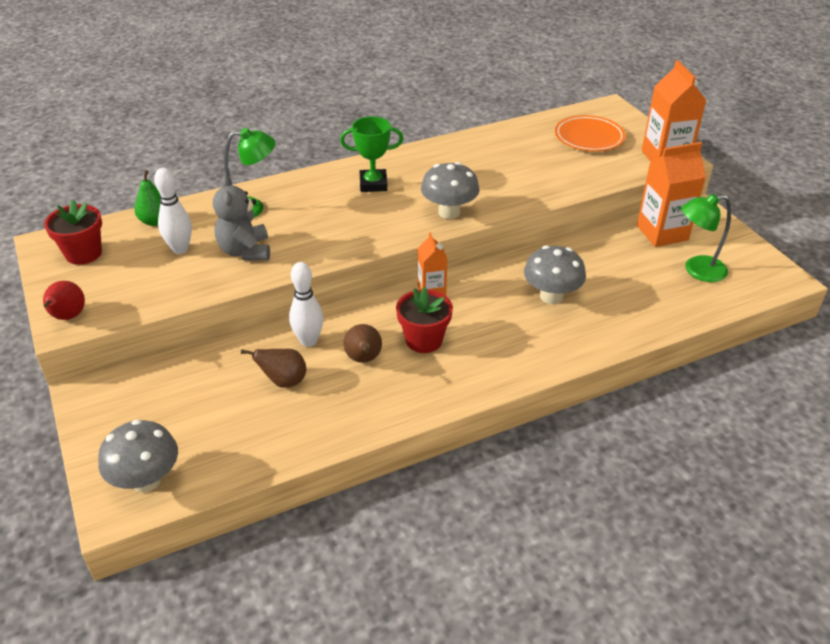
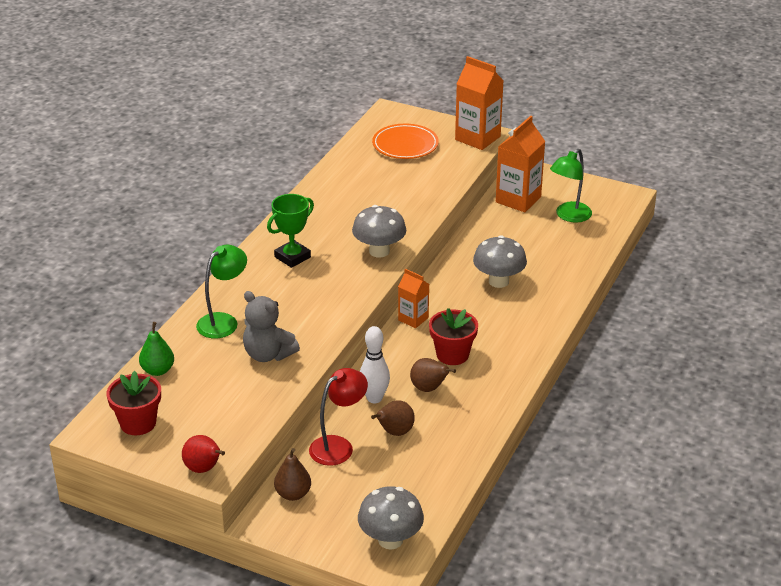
camera: 40 degrees left, 5 degrees down
white bowling pin [154,168,192,254] -> none
none -> brown pear [274,448,311,501]
none -> red lamp [309,368,368,466]

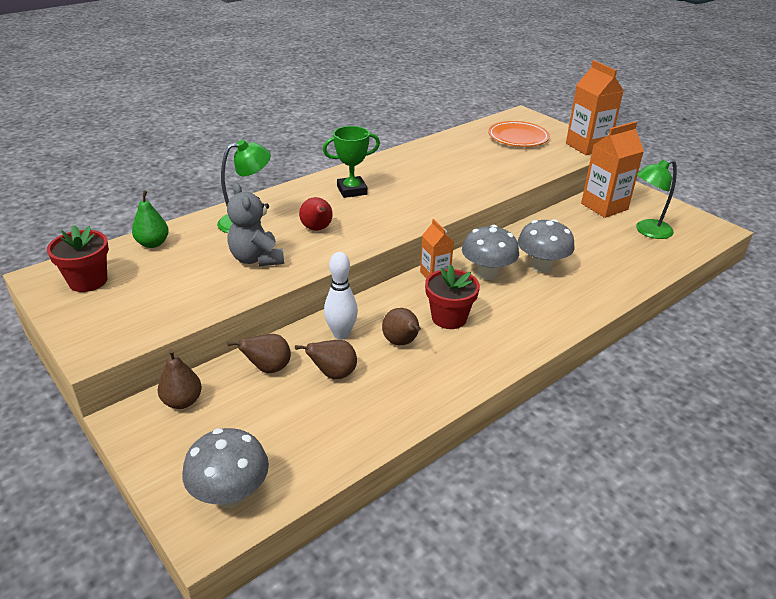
camera: 25 degrees right, 0 degrees up
red pear [182,435,225,473] -> red pear moved to [299,197,333,231]
red lamp [309,368,368,466] -> brown pear [227,334,291,373]
grey mushroom [352,205,406,258] -> grey mushroom moved to [462,225,519,280]

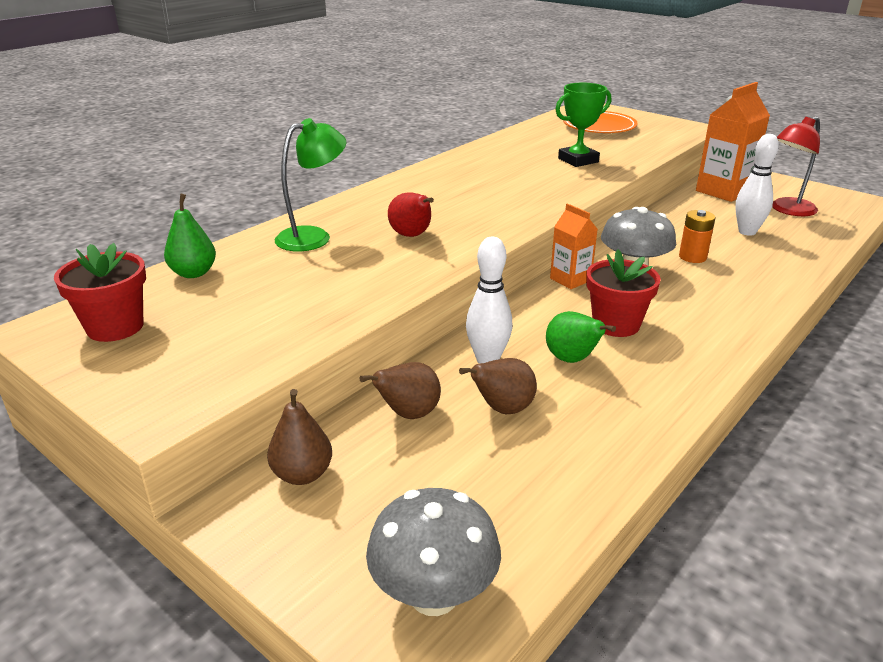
camera: 10 degrees left, 5 degrees down
grey teddy bear [227,183,284,267] -> none
green trophy [323,126,380,198] -> green trophy moved to [555,83,611,167]
brown pear [382,308,421,345] -> green pear [546,311,616,363]
grey mushroom [518,219,575,273] -> orange battery [679,210,716,263]
orange carton [566,60,623,155] -> none
green lamp [636,160,677,239] -> red lamp [772,116,820,216]
none -> white bowling pin [735,134,779,236]

